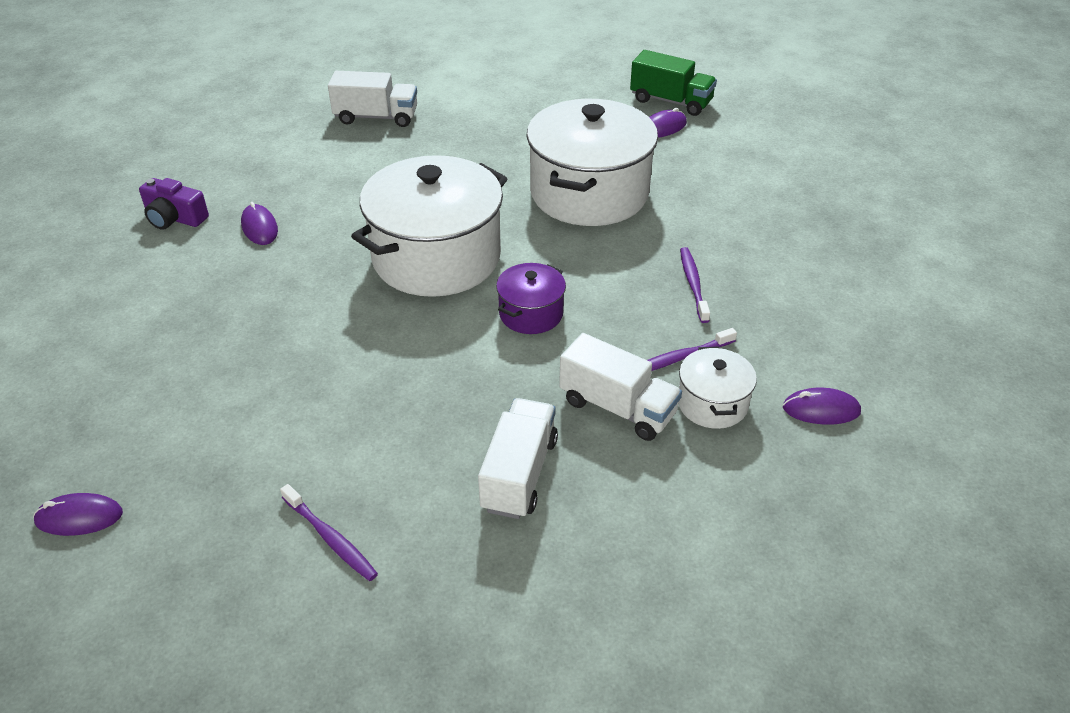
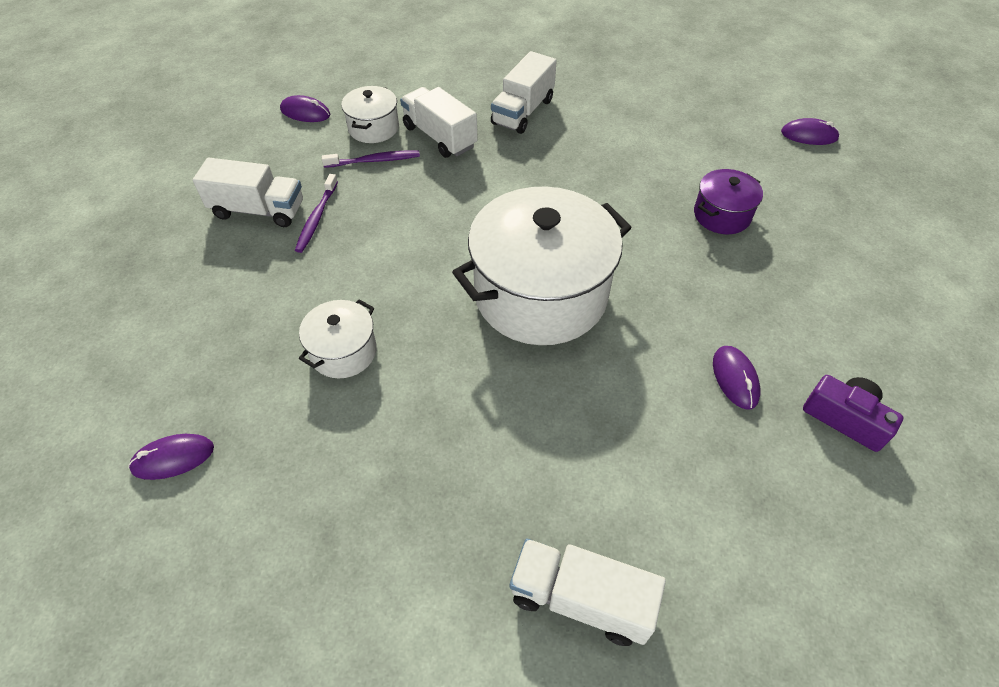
camera: 165 degrees left, 10 degrees up
purple toothbrush [280,484,378,581] -> none
purple pot [496,263,566,334] -> purple pot moved to [694,169,763,234]
white pot [526,99,658,226] -> white pot [299,299,377,378], size x0.47
green truck [630,50,717,116] -> none
none -> white truck [193,158,303,227]

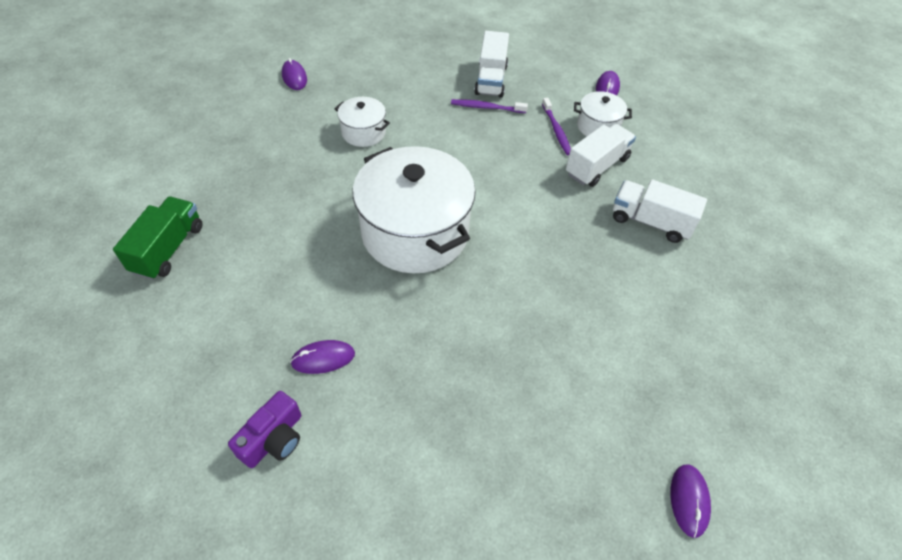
camera: 85 degrees right, 0 degrees up
white truck [509,538,666,646] -> green truck [113,197,202,280]
purple pot [694,169,763,234] -> none

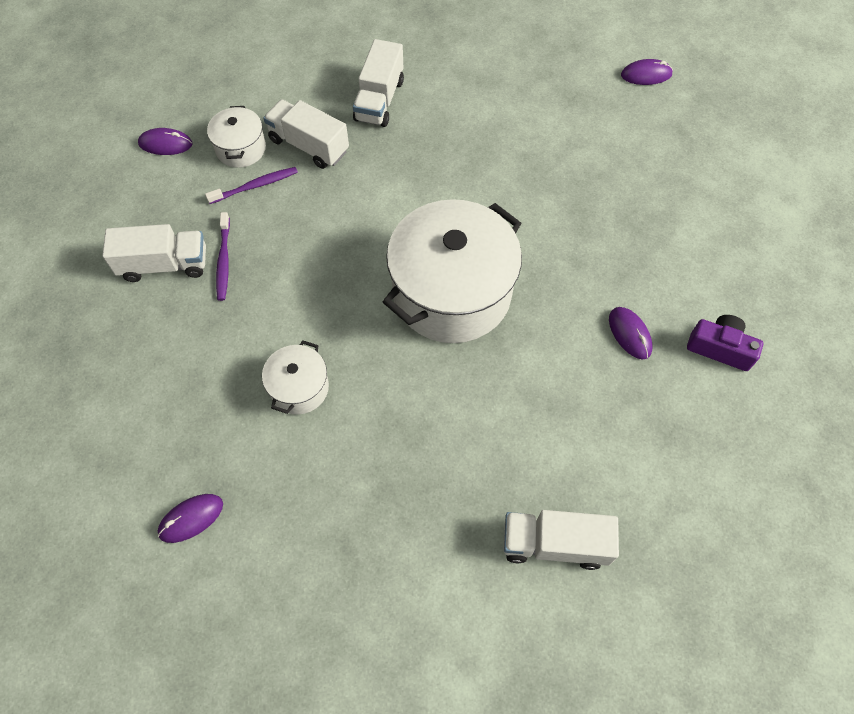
camera: 100 degrees left, 10 degrees up
green truck [113,197,202,280] -> white truck [504,510,619,570]

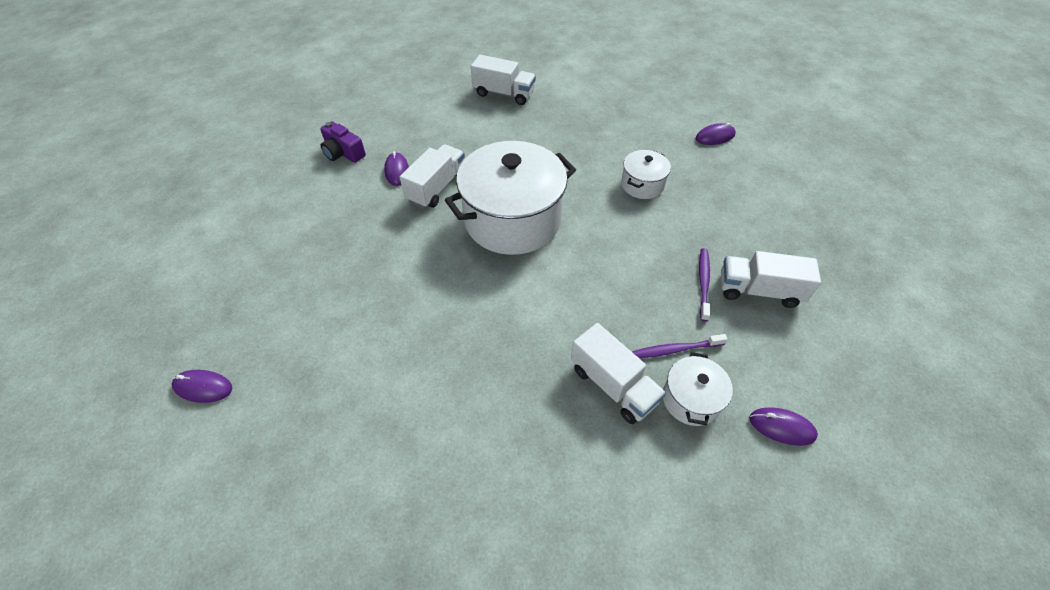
camera: 165 degrees left, 10 degrees down
white truck [353,39,404,127] -> white truck moved to [400,144,465,208]

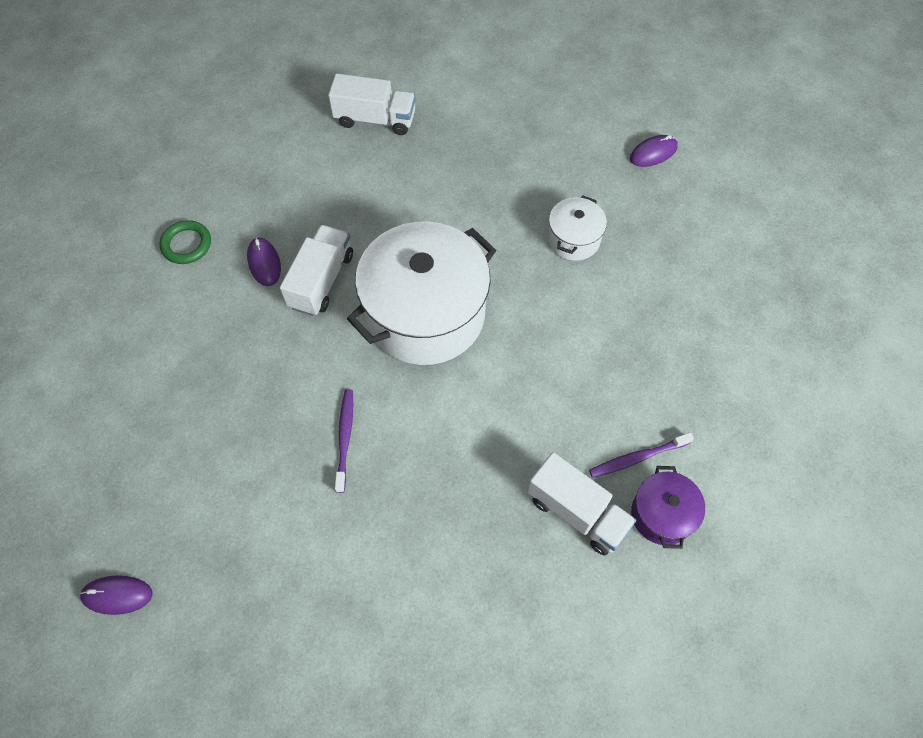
camera: 10 degrees left, 10 degrees up
purple camera [320,121,366,163] -> green ring [159,220,211,264]
white pot [663,352,733,426] -> purple pot [631,466,705,549]
purple toothbrush [699,248,710,321] -> purple toothbrush moved to [335,389,353,493]
white truck [721,251,821,308] -> none
purple mouse [749,407,818,446] -> none

